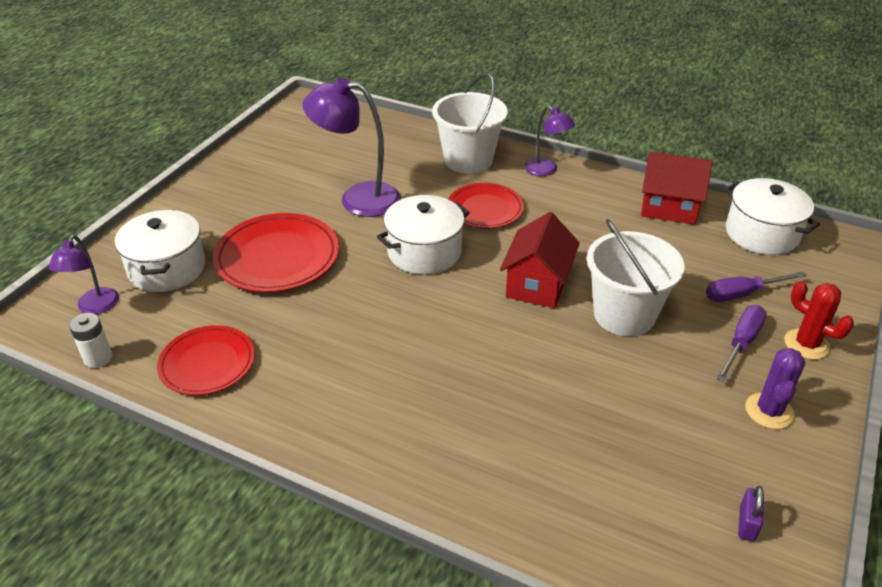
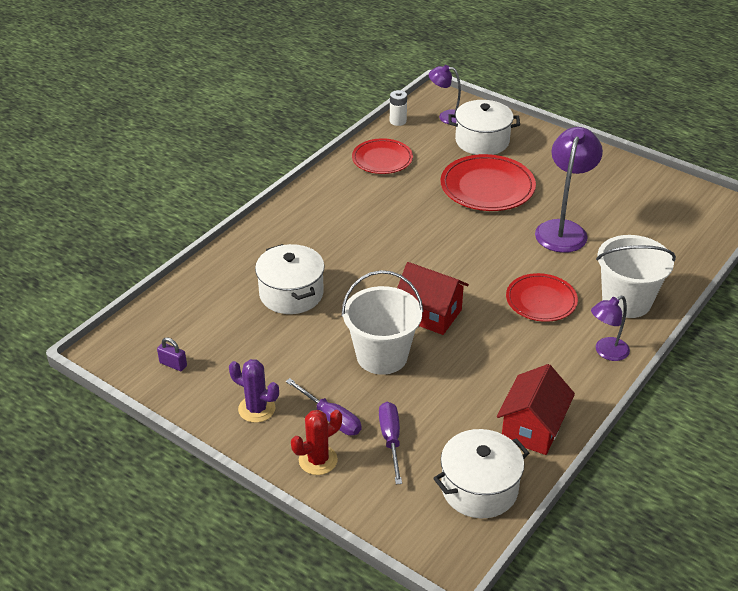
camera: 100 degrees right, 0 degrees up
white pot [377,195,470,275] -> white pot moved to [255,244,325,314]

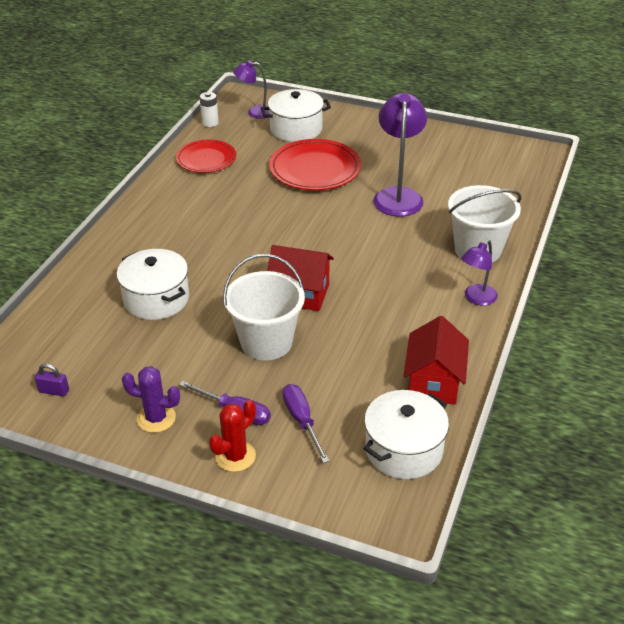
camera: 15 degrees left, 0 degrees up
red plate [506,273,578,322] -> none

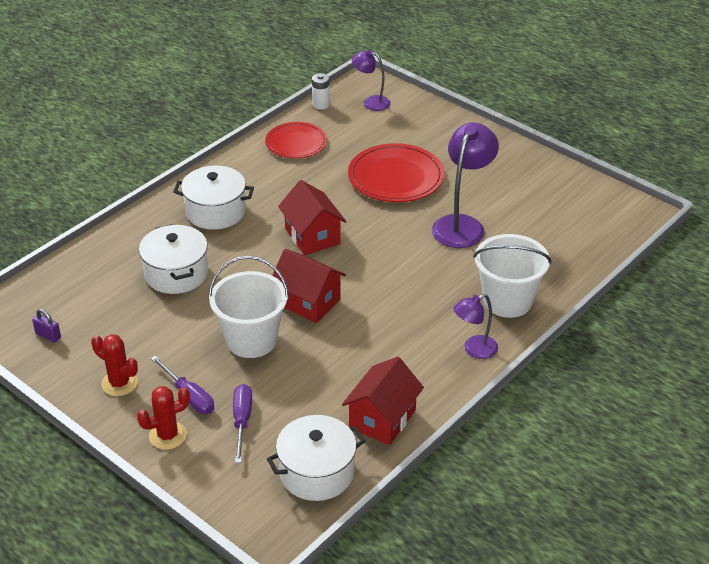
camera: 20 degrees right, 0 degrees up
purple cactus [122,366,180,433] -> red cactus [91,334,138,396]
white pot [261,89,331,142] -> white pot moved to [173,166,254,230]
none -> red house [278,180,346,255]

